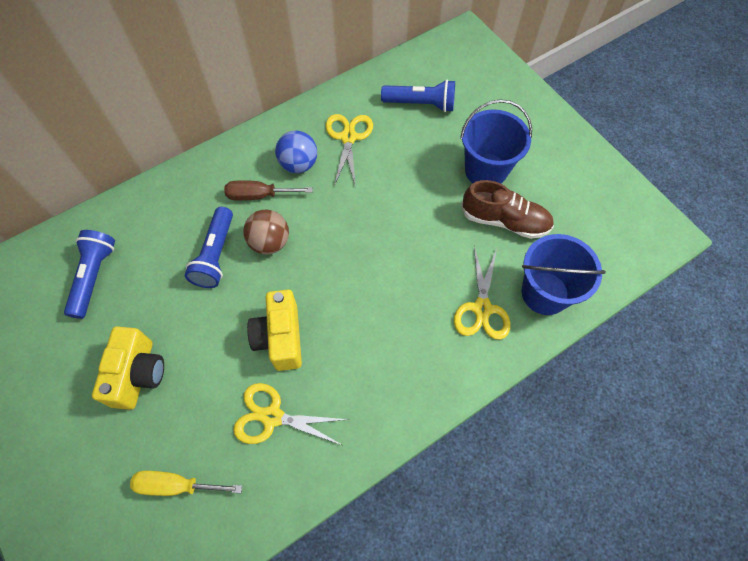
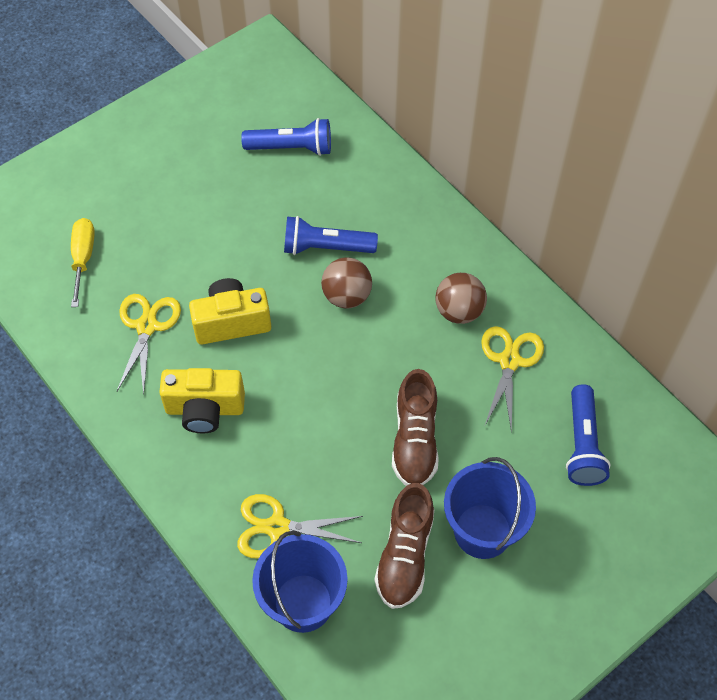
camera: 85 degrees right, 5 degrees down
yellow camera [92,326,164,410] -> yellow camera moved to [159,368,245,434]
brown screwdriver [224,180,313,201] -> none
blue ball [275,131,317,173] -> brown ball [435,273,487,324]
yellow scissors [325,114,373,187] -> yellow scissors turned 75 degrees counterclockwise [481,326,544,433]
none -> brown shoe [392,369,439,486]

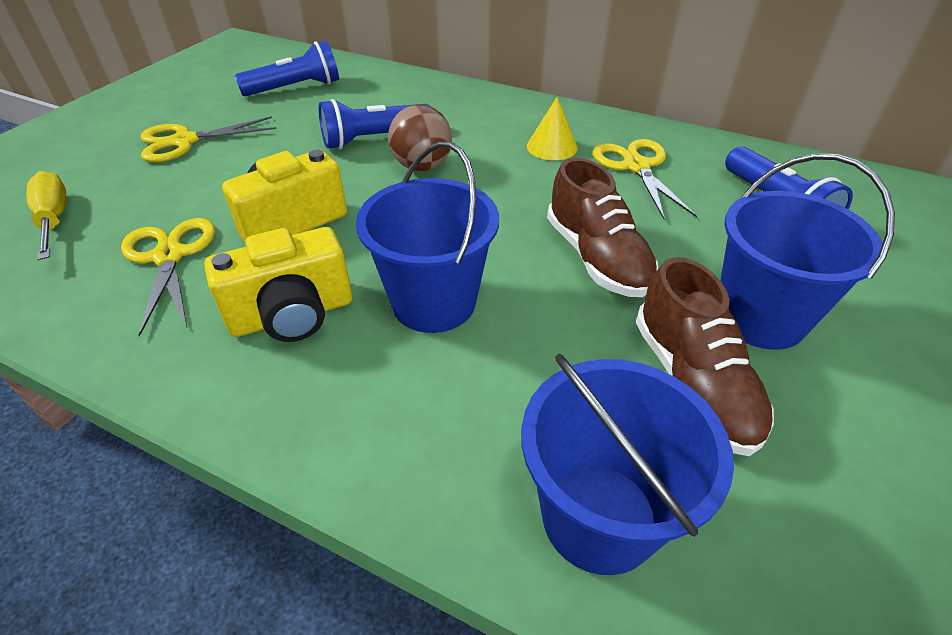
camera: 25 degrees left, 15 degrees down
yellow scissors [237,494,363,559] -> yellow scissors moved to [141,116,276,162]
brown ball [435,273,487,324] -> yellow cone [527,97,577,160]
none -> blue bucket [356,141,499,333]

